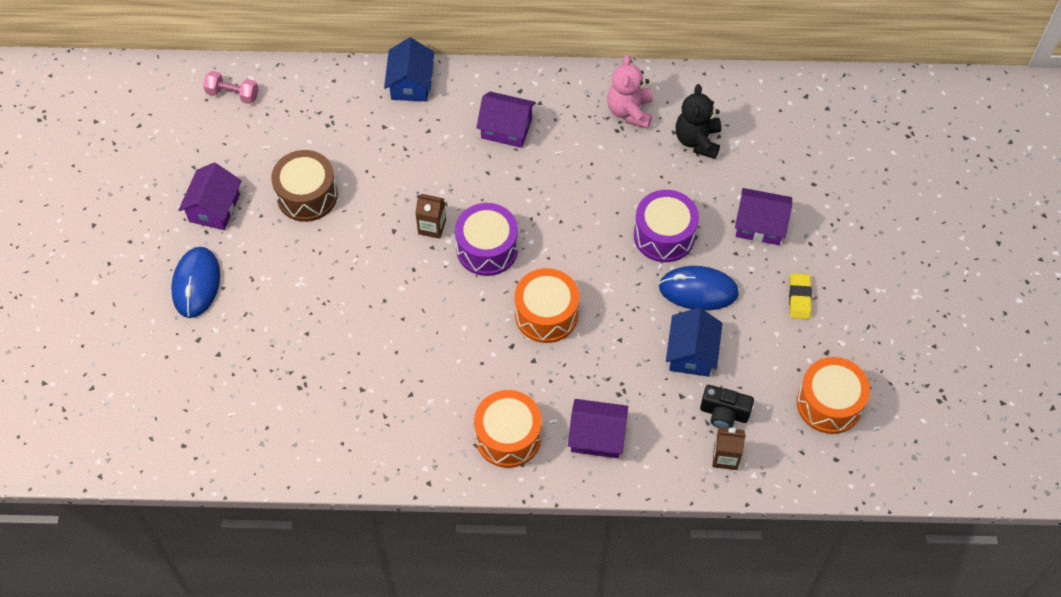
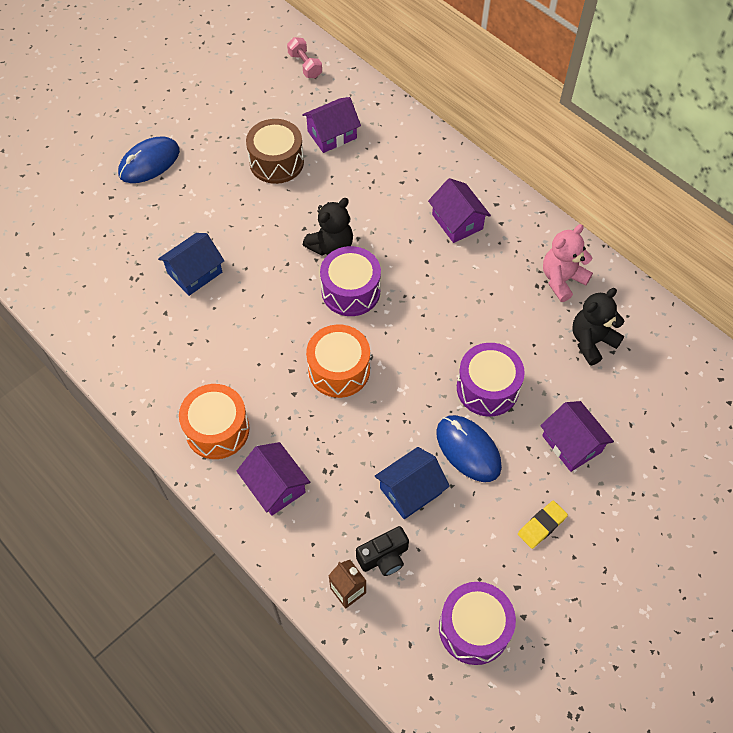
camera: 45 degrees right, 0 degrees up
purple house [179,163,242,230] -> purple house moved to [302,97,361,153]
blue house [384,37,434,101] -> blue house moved to [158,233,224,296]
brown carton [415,194,446,239] -> black teddy bear [303,198,353,256]
black camera [700,385,754,428] -> black camera turned 90 degrees counterclockwise [356,526,409,576]
orange drum [797,357,870,434] -> purple drum [439,582,516,665]

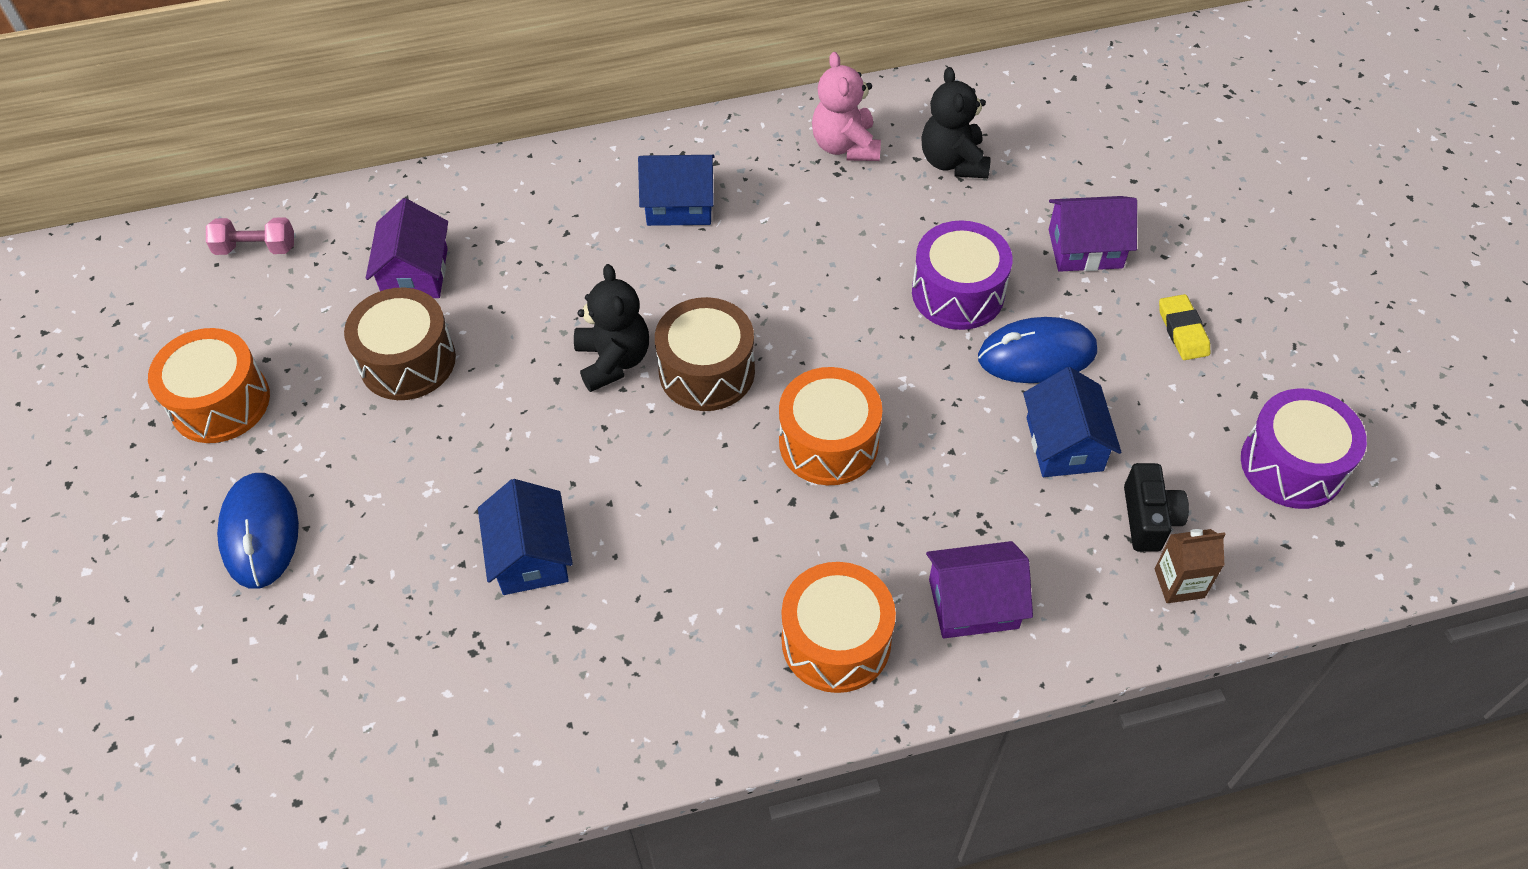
camera: 60 degrees left, 5 degrees down
purple drum [320,246,381,316] -> brown drum [655,297,755,411]
purple house [428,178,491,243] -> blue house [638,155,715,226]
none -> orange drum [148,328,270,443]

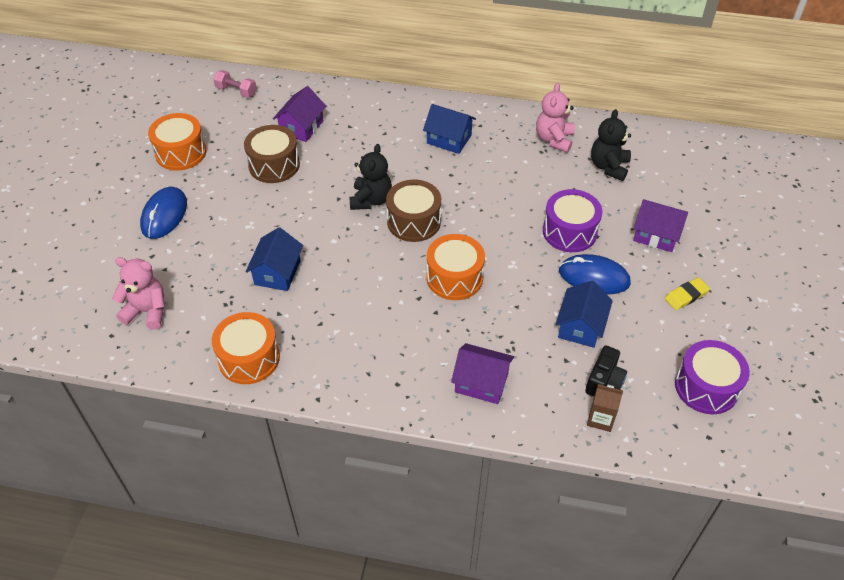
camera: 25 degrees right, 5 degrees down
orange drum [782,562,896,693] -> orange drum moved to [212,312,280,384]
yellow eraser [1159,294,1210,360] -> yellow eraser turned 45 degrees clockwise [665,277,710,310]
none -> pink teddy bear [112,257,165,330]

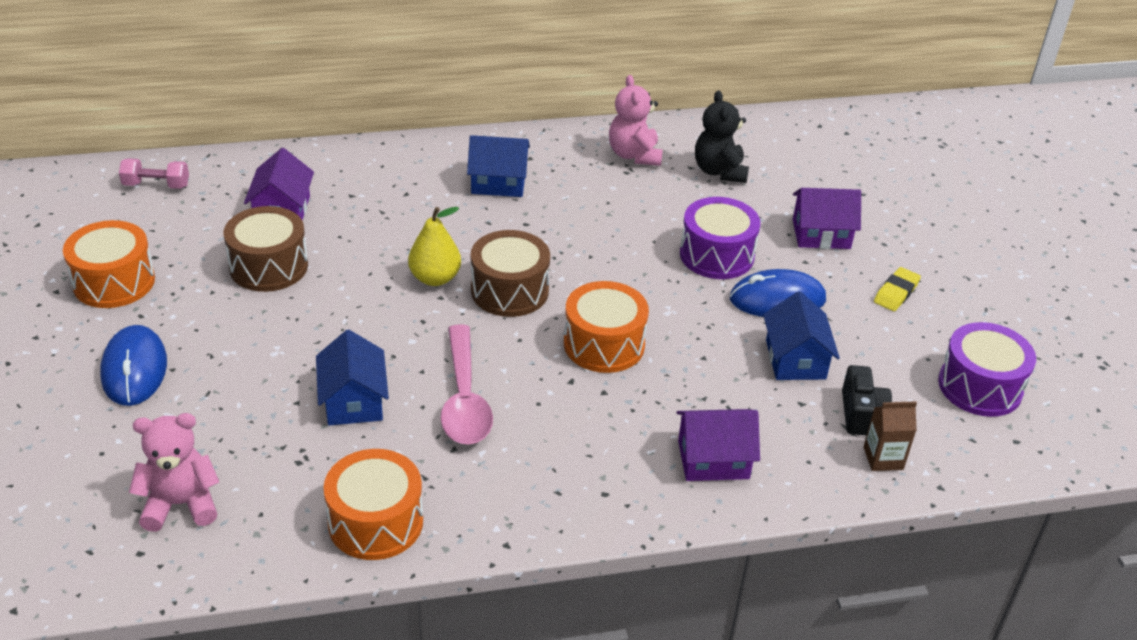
camera: 25 degrees left, 10 degrees down
black teddy bear [349,144,392,210] -> yellow pear [408,207,461,286]
none -> pink spoon [441,324,493,444]

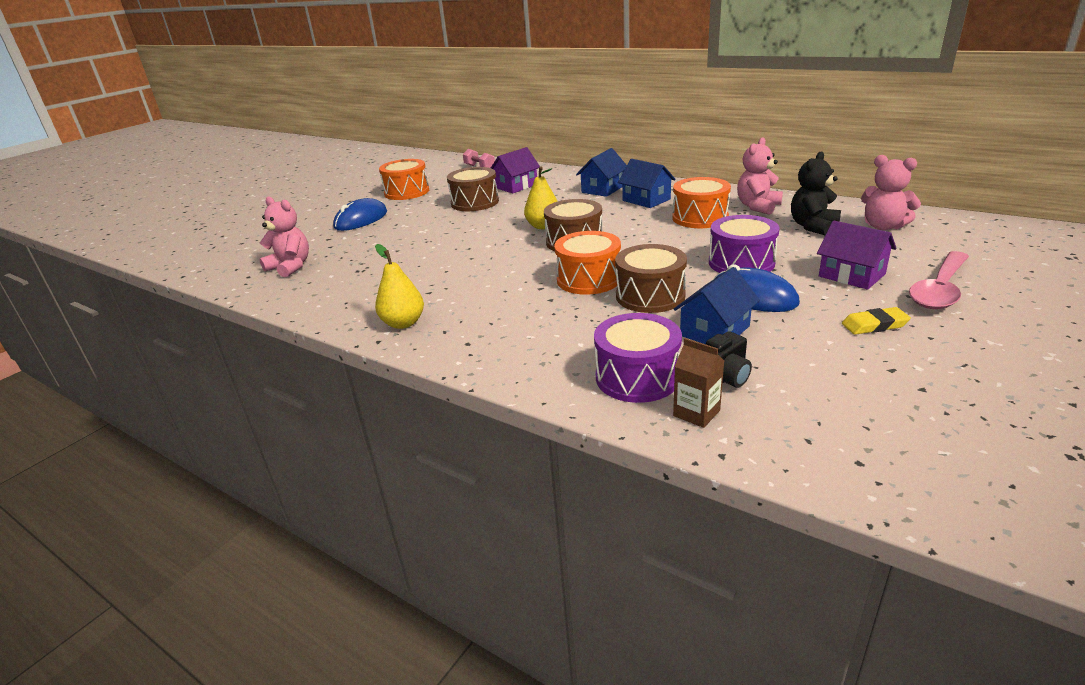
camera: 50 degrees right, 10 degrees down
blue house [316,330,389,425] -> blue house moved to [576,148,627,197]
orange drum [324,449,423,560] -> orange drum moved to [672,177,731,228]
pink spoon [441,324,493,444] -> pink spoon moved to [909,251,969,309]
purple house [677,409,760,481] -> none
purple drum [938,322,1036,417] -> purple drum moved to [594,313,682,403]
none -> yellow pear [375,244,424,329]
none -> brown drum [615,244,687,313]
none -> pink teddy bear [861,155,921,230]

